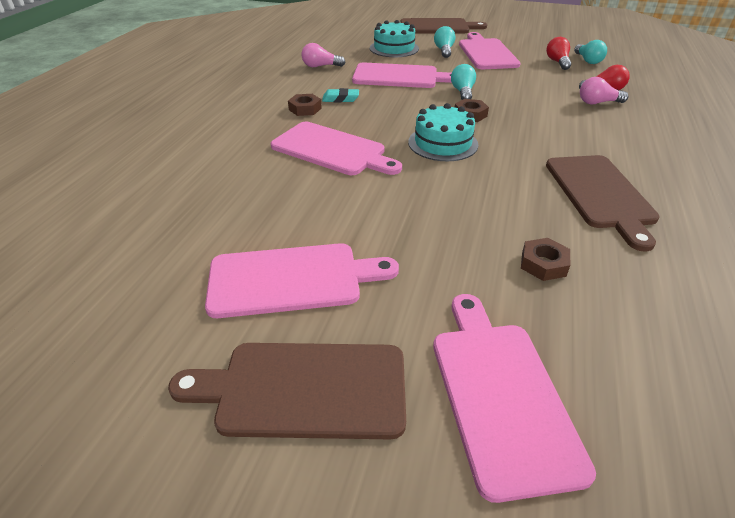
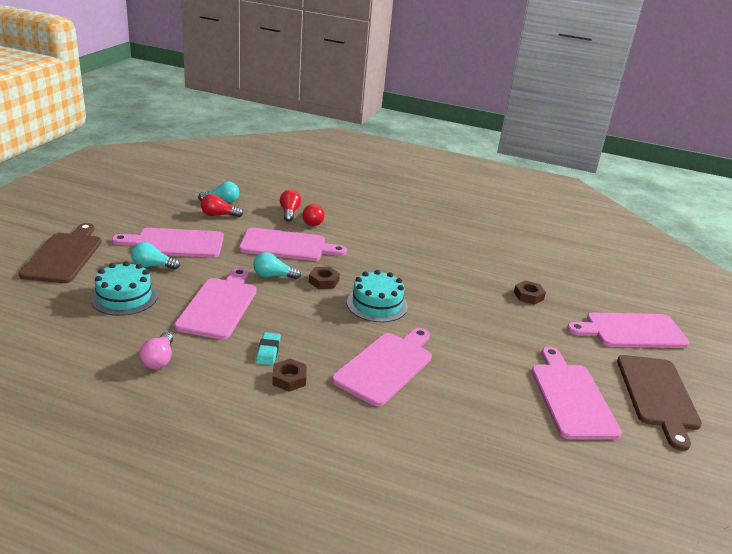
camera: 90 degrees left, 10 degrees down
brown cutting board [546,155,660,251] -> none
pink light bulb [580,77,628,104] -> red light bulb [302,204,324,226]
none -> pink cutting board [239,228,347,261]

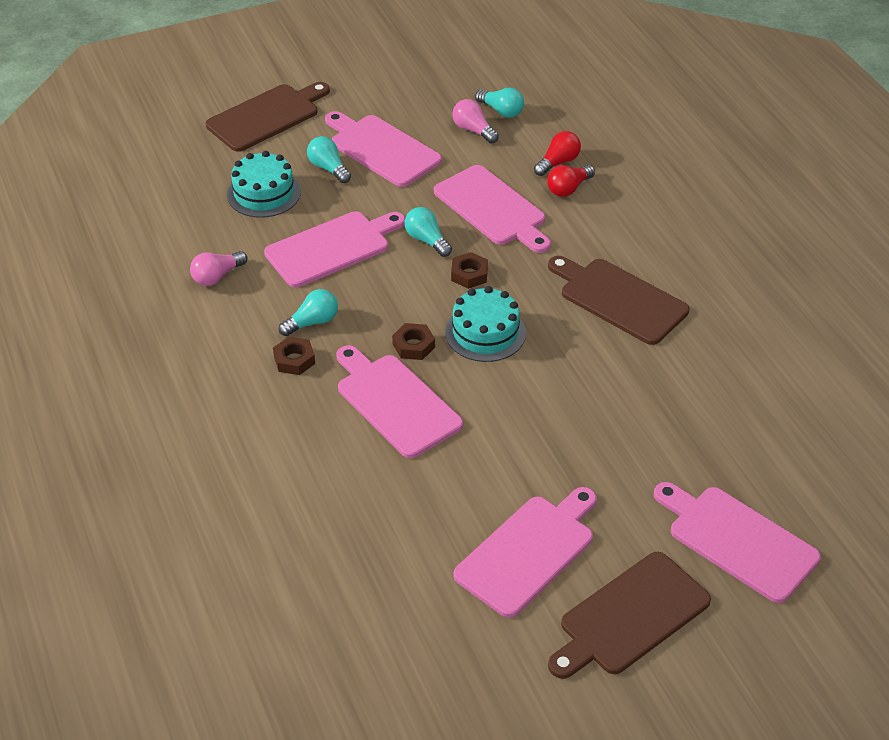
camera: 50 degrees right, 15 degrees up
red light bulb [201,194,243,217] -> pink light bulb [452,99,499,143]
turquoise eraser [256,332,281,365] -> turquoise light bulb [279,289,338,336]
pink cutting board [332,328,432,406] -> pink cutting board turned 120 degrees counterclockwise [336,345,463,458]
brown nut [514,281,546,305] -> brown nut moved to [392,323,435,360]
none -> brown cutting board [548,256,689,345]

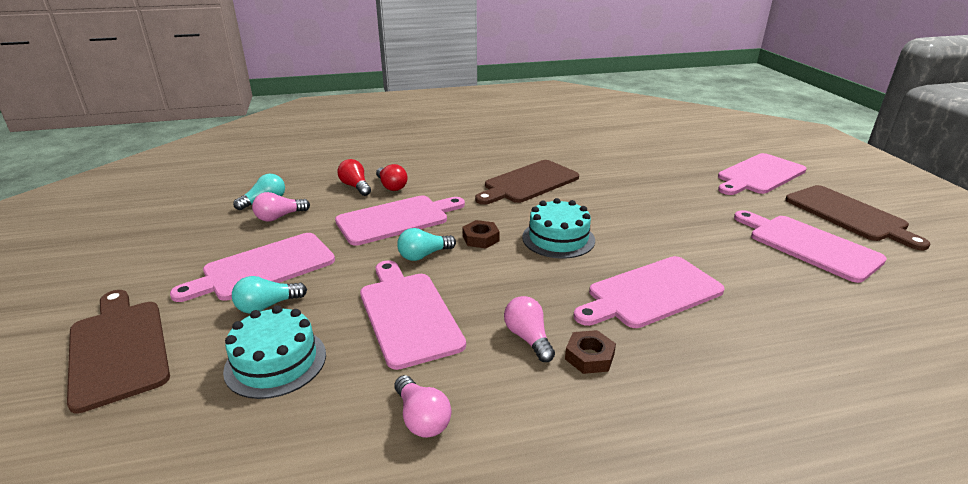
camera: 80 degrees left, 15 degrees down
turquoise light bulb [279,289,338,336] -> pink light bulb [504,296,555,362]
brown nut [392,323,435,360] -> none

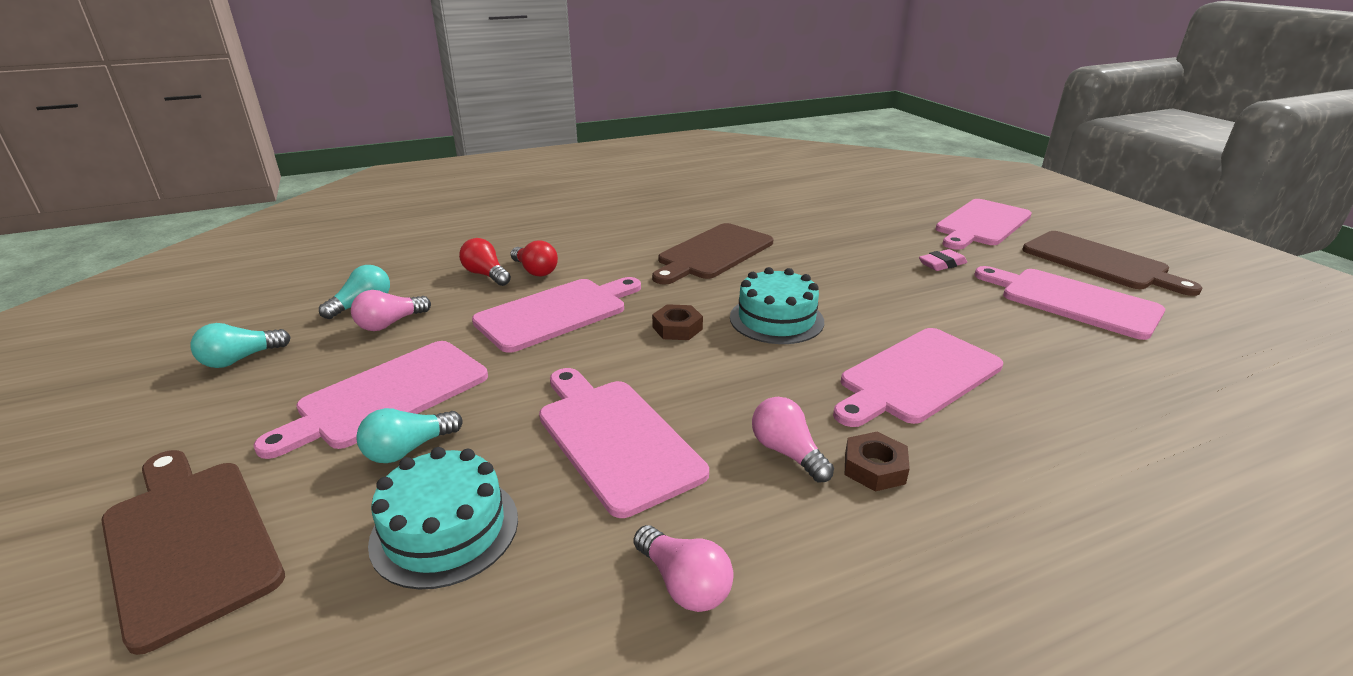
camera: 10 degrees left, 0 degrees up
turquoise light bulb [397,228,456,261] -> turquoise light bulb moved to [191,323,291,368]
none -> pink eraser [919,249,967,271]

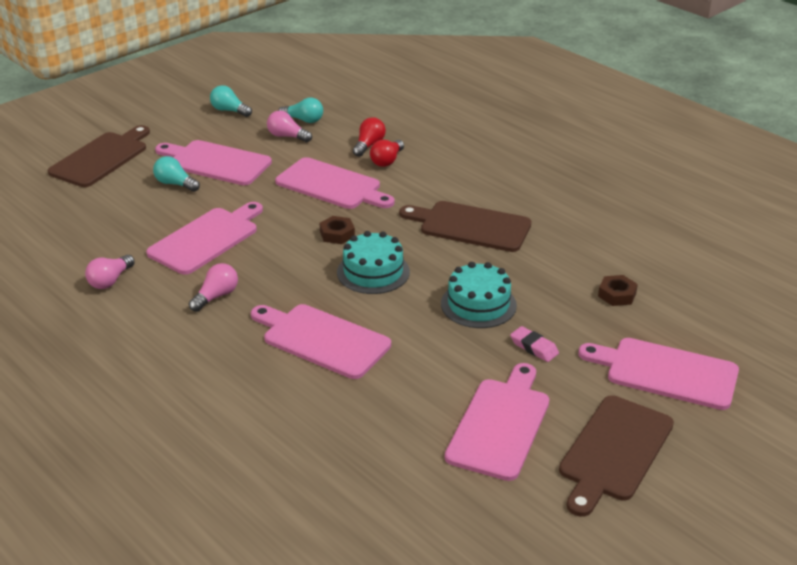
camera: 70 degrees right, 5 degrees up
turquoise cake [368,447,518,589] -> turquoise cake moved to [441,262,517,328]
brown nut [845,432,910,492] -> brown nut moved to [598,275,638,306]

